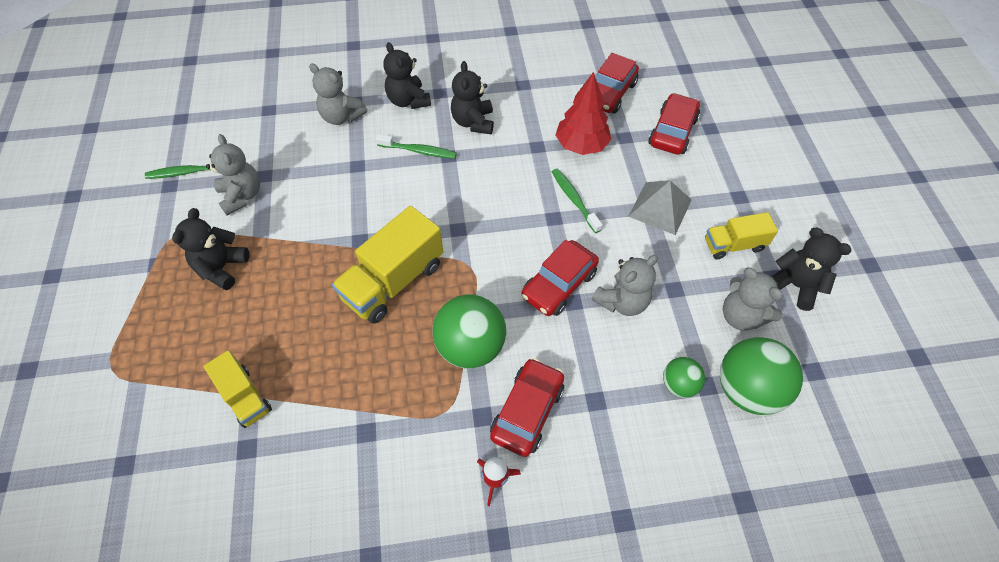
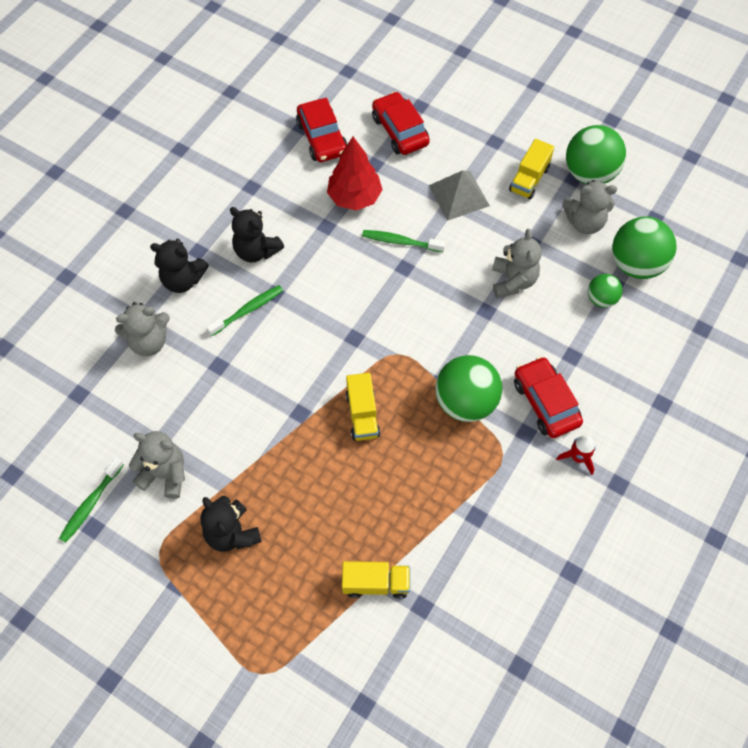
camera: 50 degrees left, 5 degrees up
yellow truck [332,206,443,324] -> yellow truck [346,373,380,441], size x0.59
red car [521,240,599,316] -> none
black teddy bear [773,228,852,311] -> green ball [566,125,626,184]

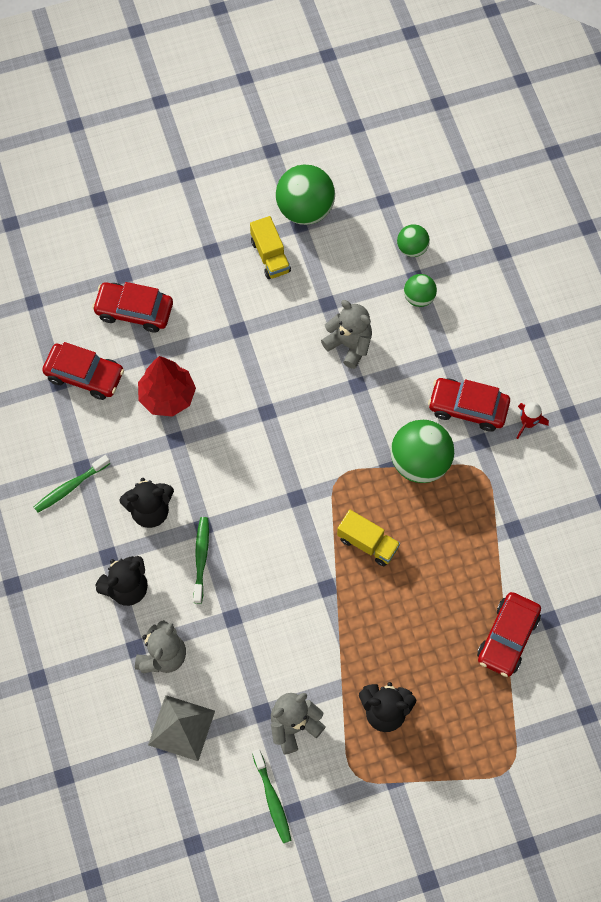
camera: 50 degrees left, 5 degrees up
yellow truck [342,561,410,599] -> red car [477,592,541,677]
green toothbrush [362,230,445,252] -> green toothbrush moved to [34,455,111,513]
grey pyramid [429,170,490,221] -> grey pyramid moved to [148,695,215,761]
grey teddy bear [562,180,617,234] -> none
green ball [612,217,676,279] -> green ball [397,224,430,257], size x0.54

